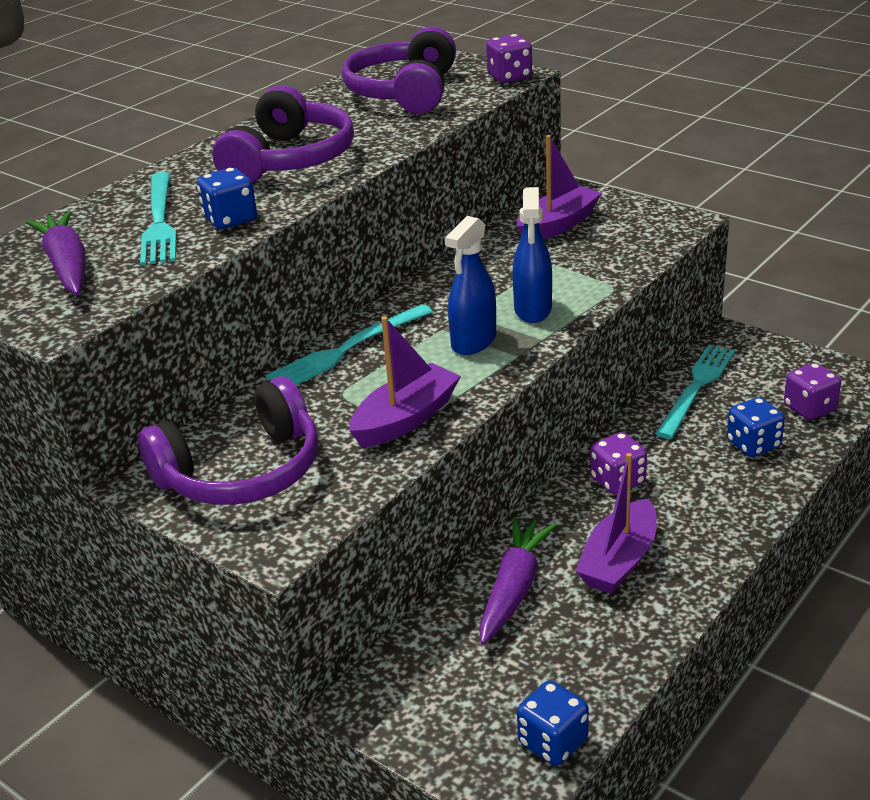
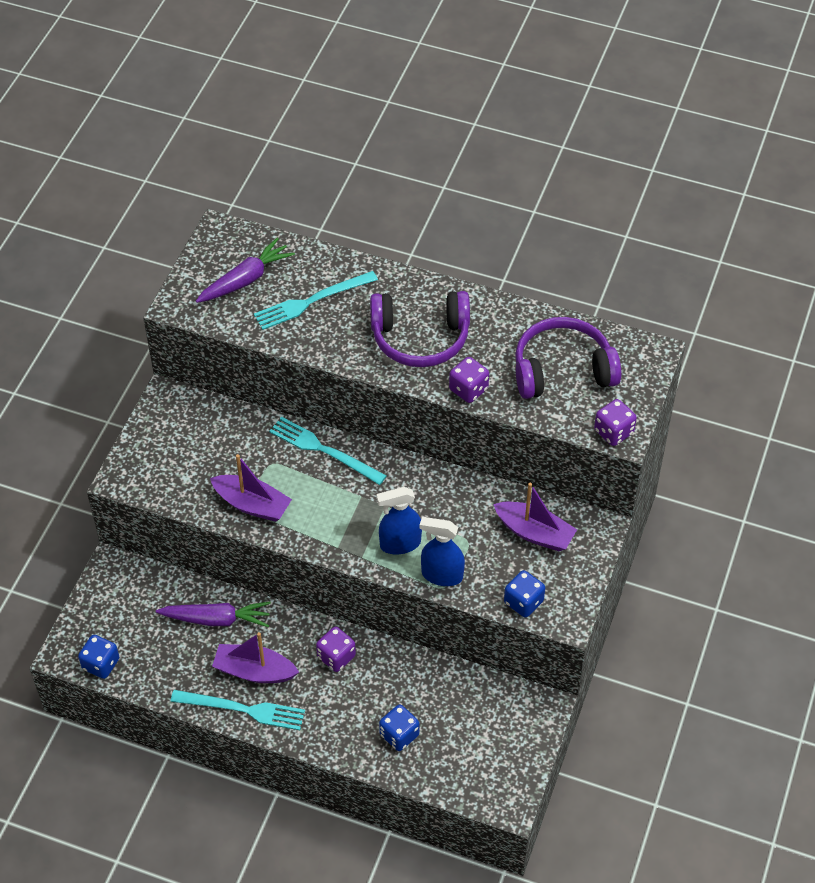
camera: 70 degrees right, 20 degrees up
purple headphones [138,376,318,505] -> none
blue dice [197,167,257,229] -> blue dice moved to [504,570,545,617]
blue spray bottle [445,216,496,355] -> blue spray bottle moved to [420,517,465,586]
turquoise fork [655,345,735,439] -> turquoise fork moved to [170,690,305,730]
purple dice [784,363,841,420] -> purple dice moved to [449,357,489,403]

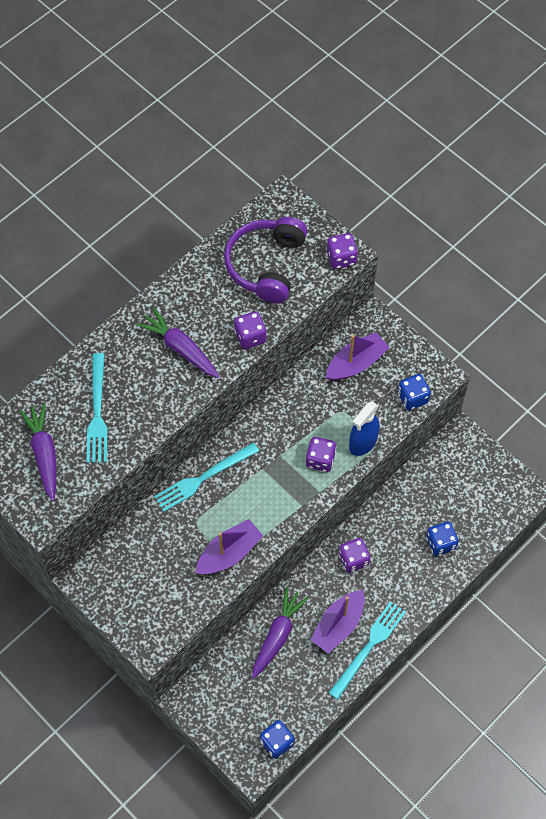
camera: 65 degrees left, 10 degrees up
purple headphones [370,291,470,367] -> purple carrot [136,307,219,378]
blue spray bottle [377,487,422,554] -> purple dice [306,437,336,472]

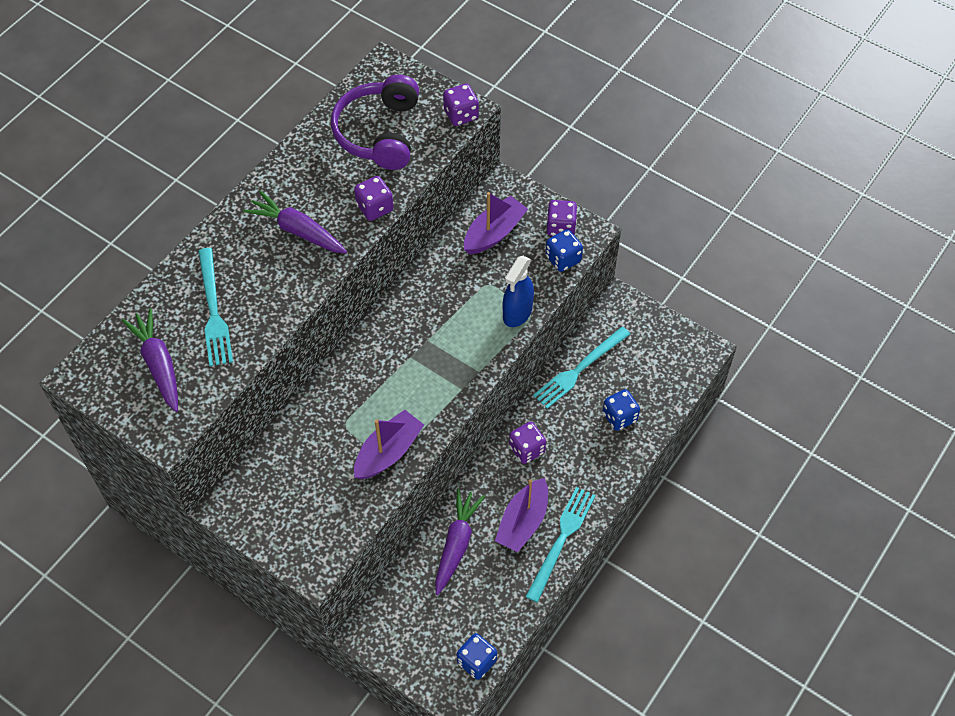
camera: 10 degrees left, 5 degrees down
turquoise fork [154,442,259,512] -> turquoise fork moved to [533,327,630,409]
purple dice [306,437,336,472] -> purple dice moved to [547,200,577,236]

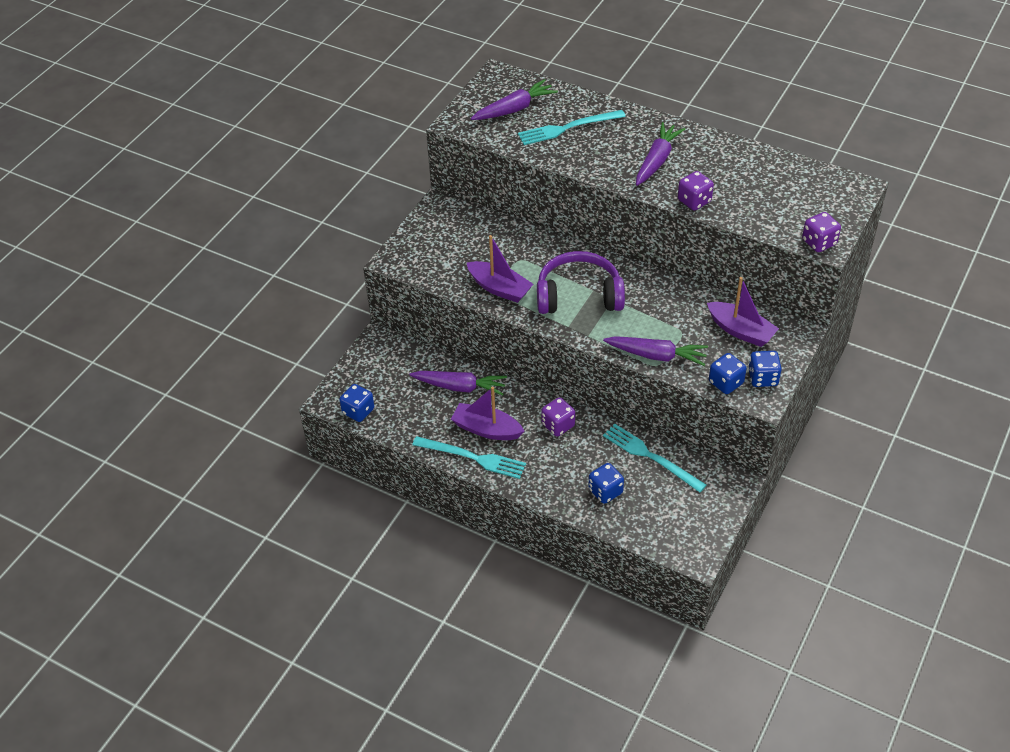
camera: 85 degrees right, 10 degrees down
purple headphones [331,75,419,170] -> purple headphones moved to [537,251,625,314]
blue spray bottle [503,256,534,327] -> purple carrot [603,336,708,366]
purple dice [547,200,577,236] -> blue dice [748,351,782,387]

